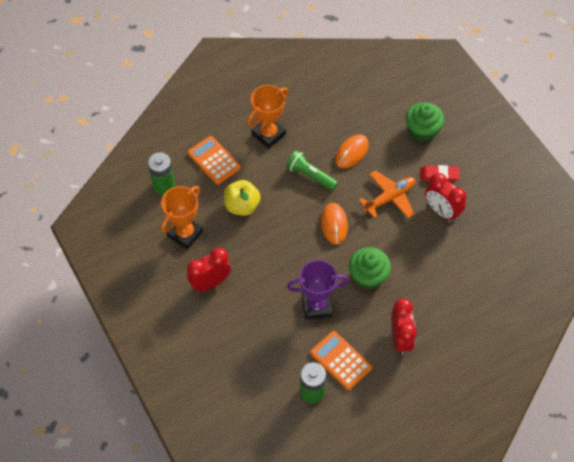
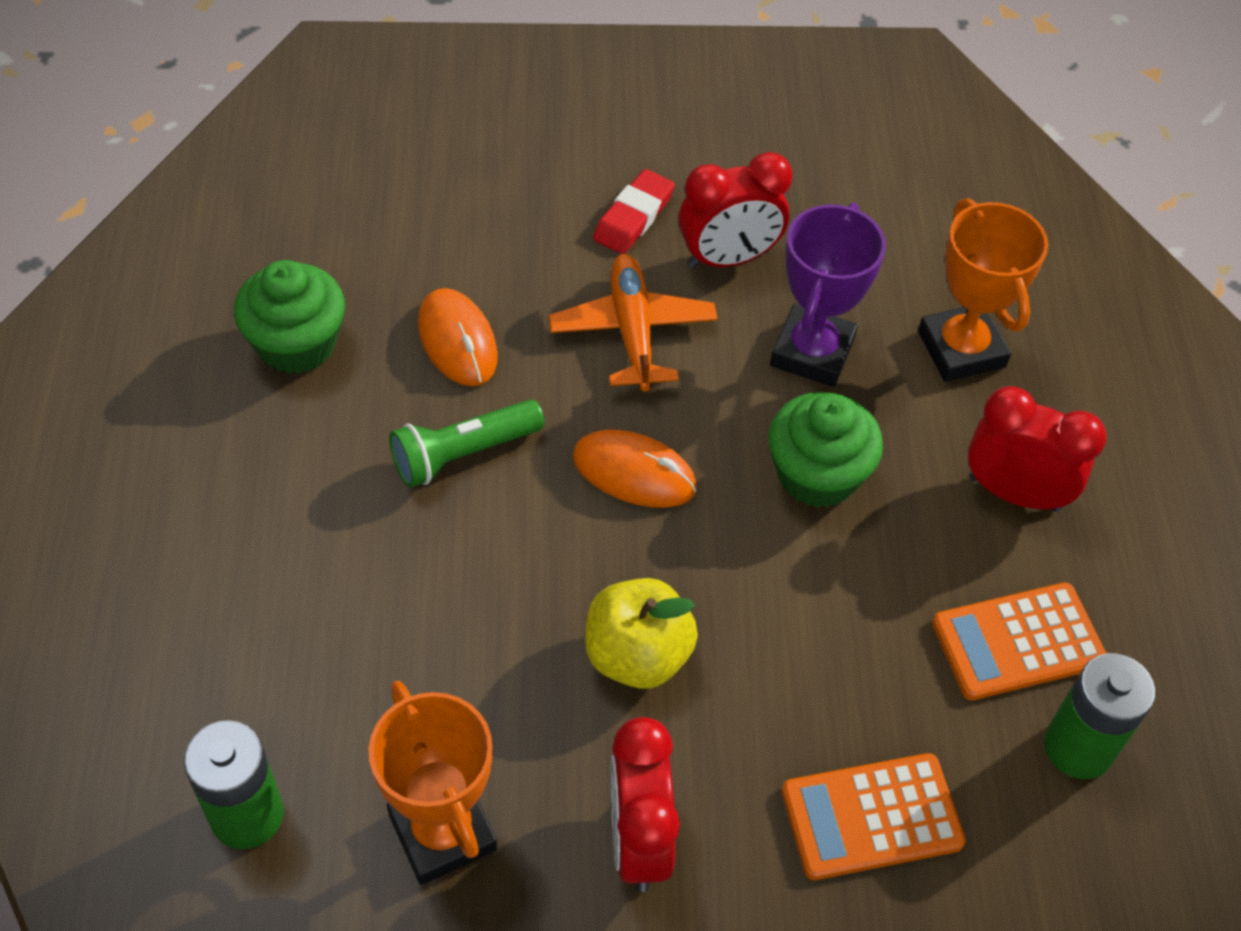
camera: 65 degrees left, 5 degrees down
orange calculator [188,136,241,185] -> orange calculator moved to [782,753,966,880]
yellow apple [224,180,261,216] -> yellow apple moved to [585,578,698,689]
orange trophy [247,85,289,149] -> orange trophy moved to [918,198,1048,382]
purple trophy [287,260,349,320] -> purple trophy moved to [770,203,886,387]
green cupcake [406,102,444,142] -> green cupcake moved to [234,260,345,374]

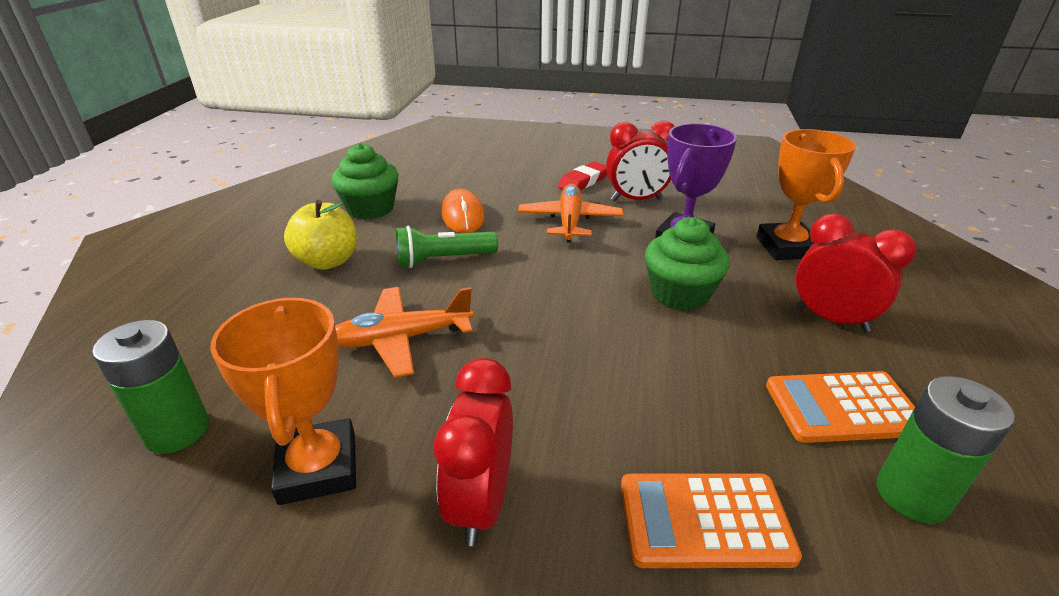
camera: 15 degrees right, 20 degrees down
orange mouse [573,430,697,508] -> none
yellow apple [585,578,698,689] -> yellow apple moved to [284,200,357,270]
none -> orange plane [335,287,473,377]

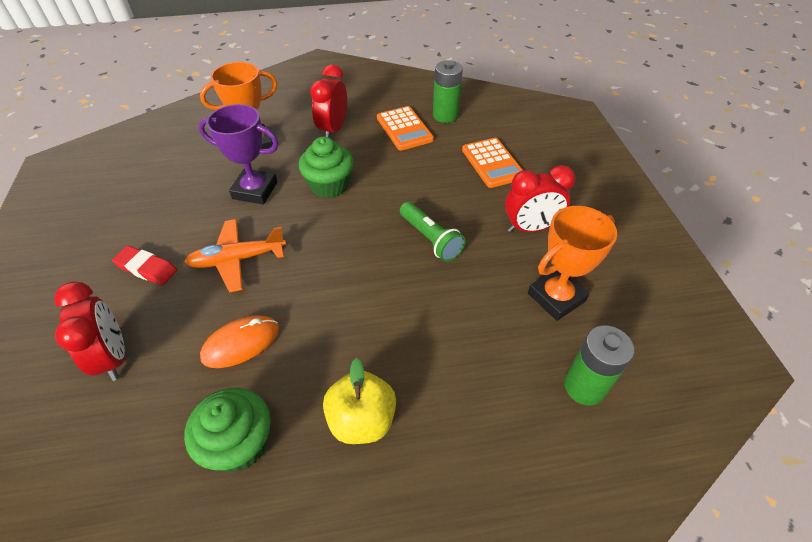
camera: 110 degrees left, 15 degrees up
orange plane [335,287,473,377] -> none
green flashlight [396,226,498,268] -> green flashlight moved to [400,202,466,262]
red clock [606,121,675,201] -> red clock moved to [54,281,125,381]

